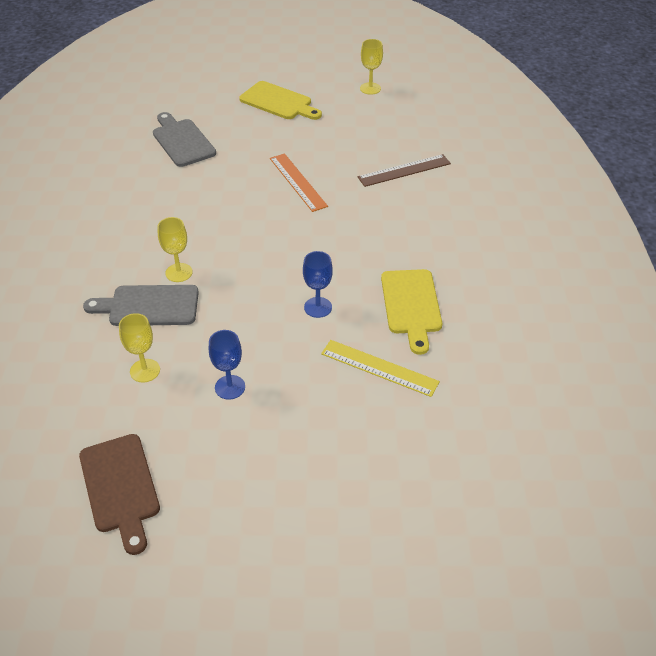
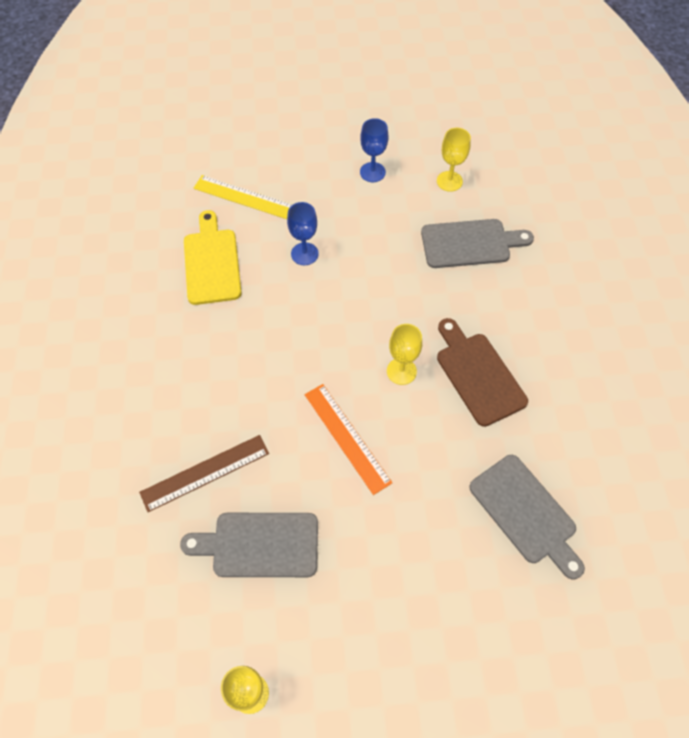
camera: 175 degrees right, 15 degrees up
brown cutting board [79,434,160,555] -> brown cutting board moved to [437,318,528,427]
yellow goblet [158,217,193,282] -> yellow goblet moved to [387,324,422,385]
yellow cutting board [239,81,322,120] -> none
none -> grey cutting board [180,513,318,577]

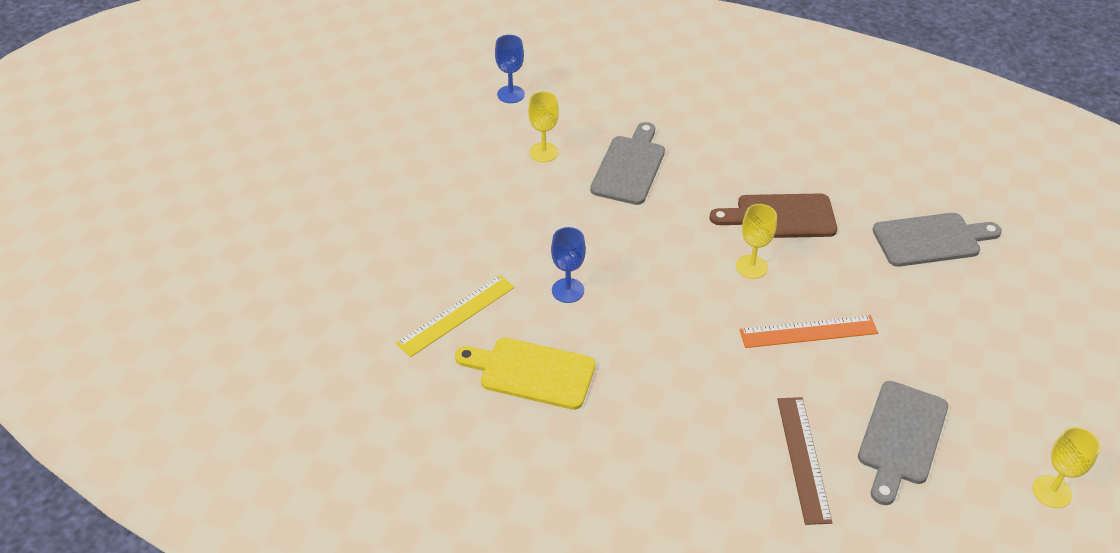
camera: 65 degrees left, 15 degrees down
blue goblet [360,118,388,182] -> blue goblet moved to [495,35,525,103]

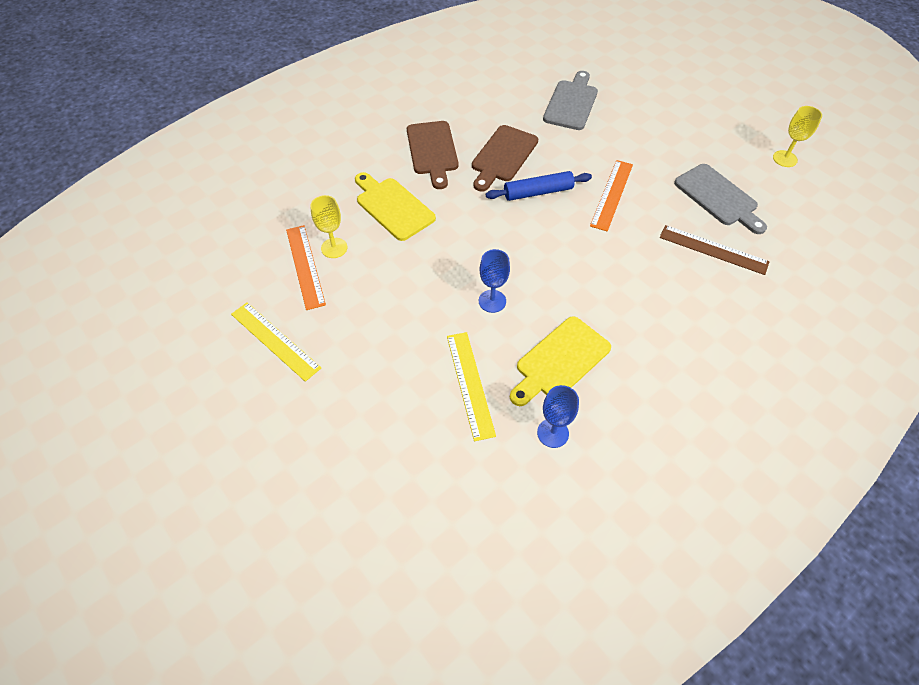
camera: 60 degrees left, 10 degrees up
blue goblet [495,35,525,103] -> blue goblet moved to [537,385,579,448]
grey cutting board [590,122,665,205] -> yellow cutting board [355,172,436,241]
yellow goblet [736,204,777,279] -> blue rolling pin [485,171,592,201]
none -> yellow ruler [231,302,321,382]
none -> orange ruler [286,225,326,310]
none -> brown cutting board [407,121,458,189]

